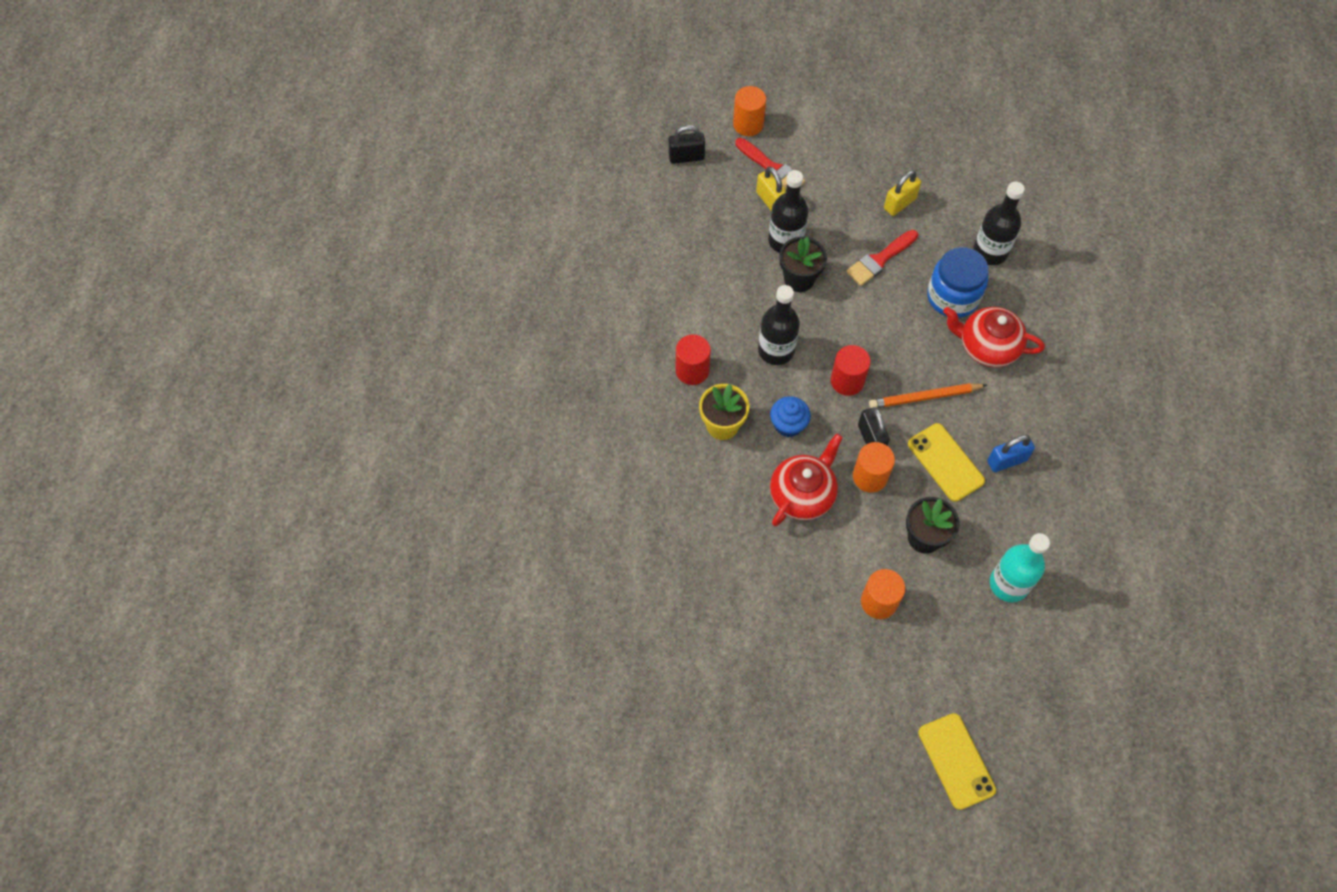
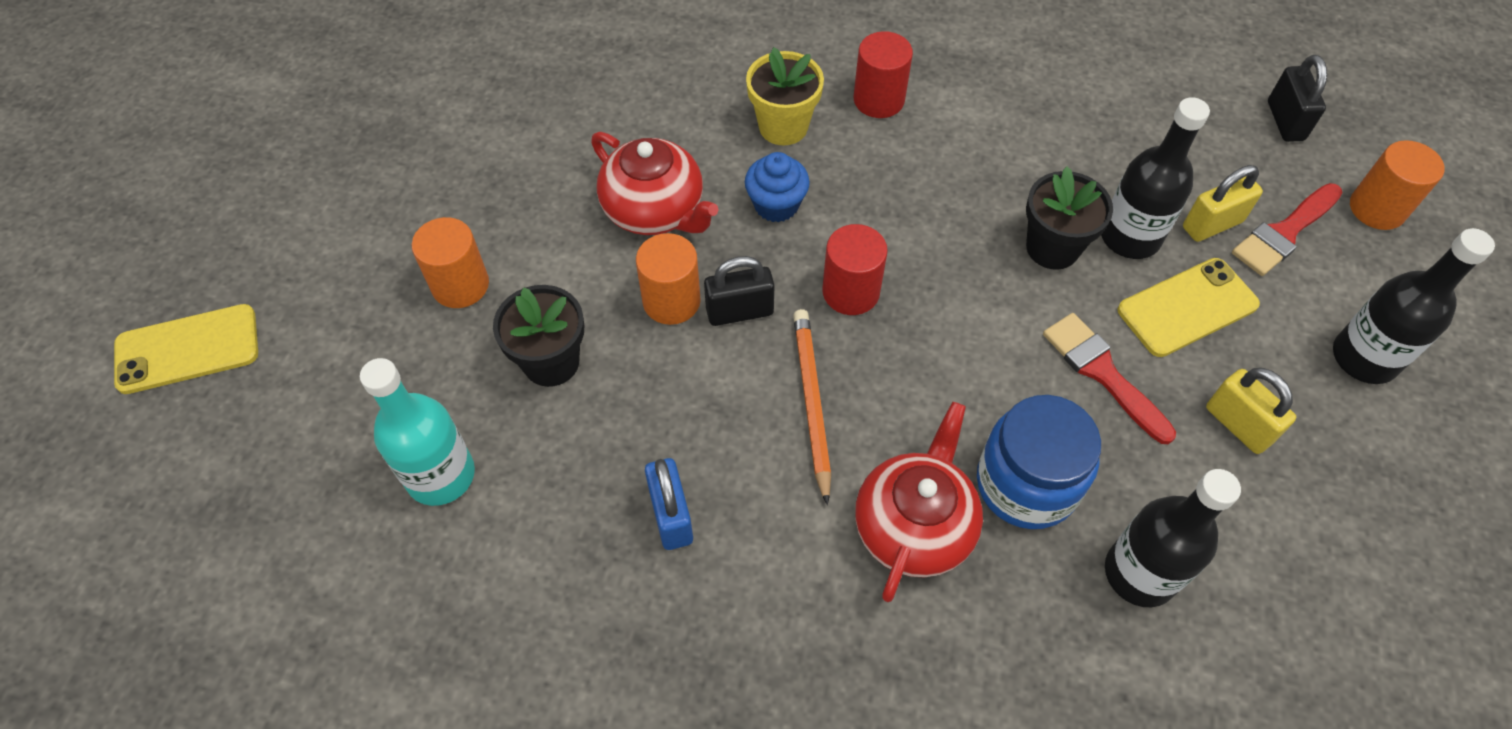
camera: 95 degrees right, 5 degrees down
black bottle [758,285,800,365] -> black bottle moved to [1333,228,1495,384]
yellow phone [908,423,985,502] -> yellow phone moved to [1118,258,1260,357]

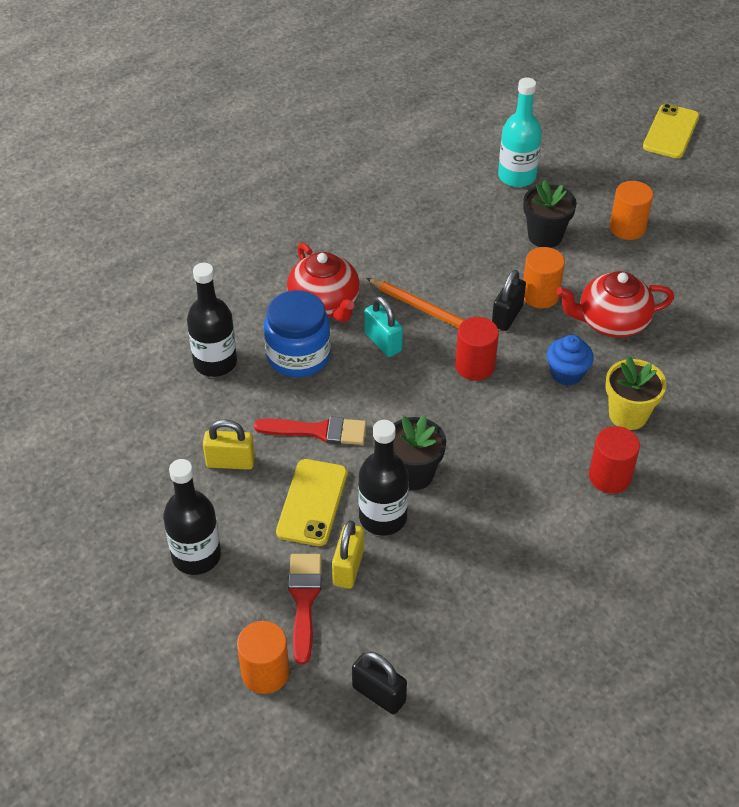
camera: 130 degrees right, 10 degrees down
blue padlock [645,458,693,550] -> none
none -> turquoise padlock [364,296,403,357]

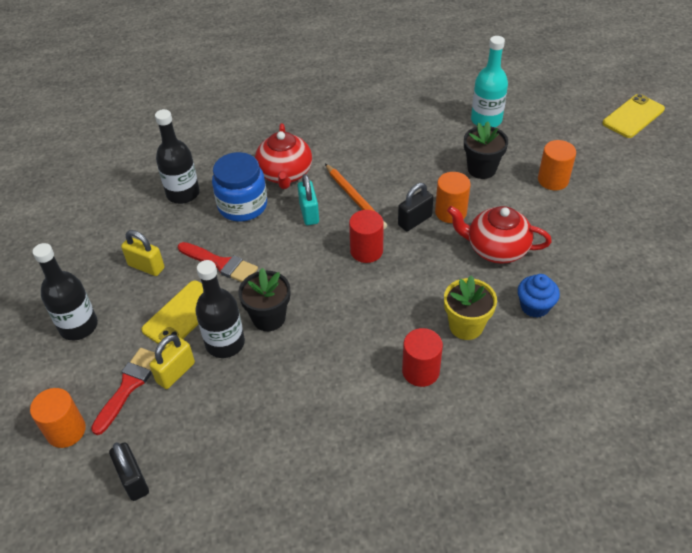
camera: 25 degrees right, 0 degrees up
blue cupcake [547,335,594,386] -> blue cupcake moved to [518,274,560,318]

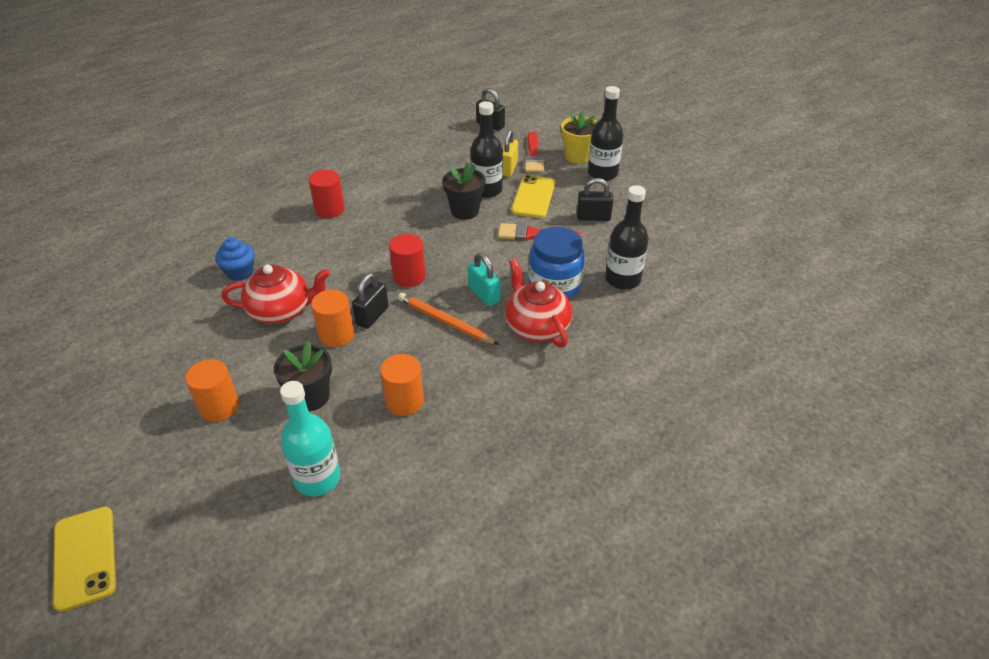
camera: 155 degrees right, 5 degrees down
orange cylinder [30,388,86,448] -> orange cylinder moved to [380,354,424,416]
yellow padlock [121,230,164,276] -> black padlock [577,178,613,221]
yellow flower pot [444,276,497,340] -> yellow flower pot moved to [561,111,597,164]
yellow phone [603,94,665,138] -> yellow phone turned 45 degrees counterclockwise [53,507,116,612]

